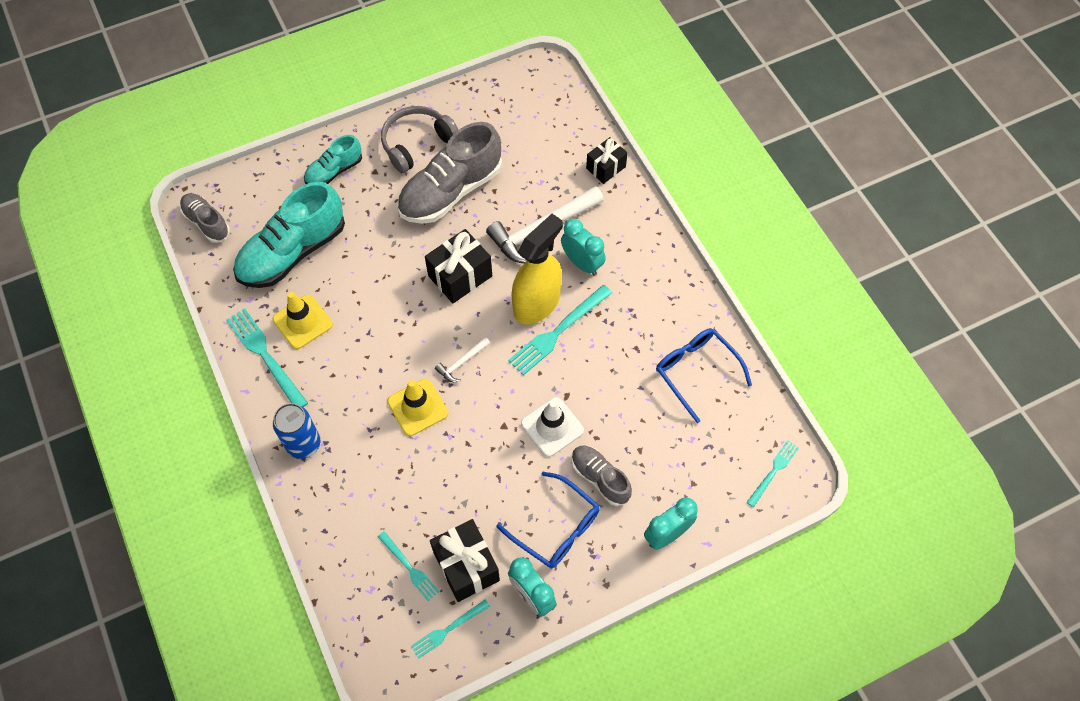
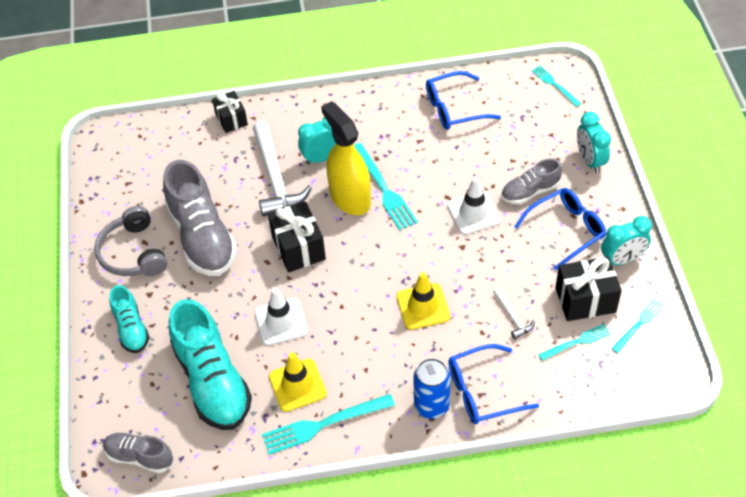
camera: 70 degrees left, 10 degrees down
grey shoe [180,193,230,243] -> grey shoe turned 45 degrees clockwise [103,432,173,473]
turquoise fork [411,599,490,659] -> turquoise fork turned 120 degrees counterclockwise [611,299,665,353]
white hammer [435,337,490,382] -> white hammer moved to [493,288,535,339]
none -> white traffic cone [255,288,308,346]
none -> blue glasses [448,344,539,424]

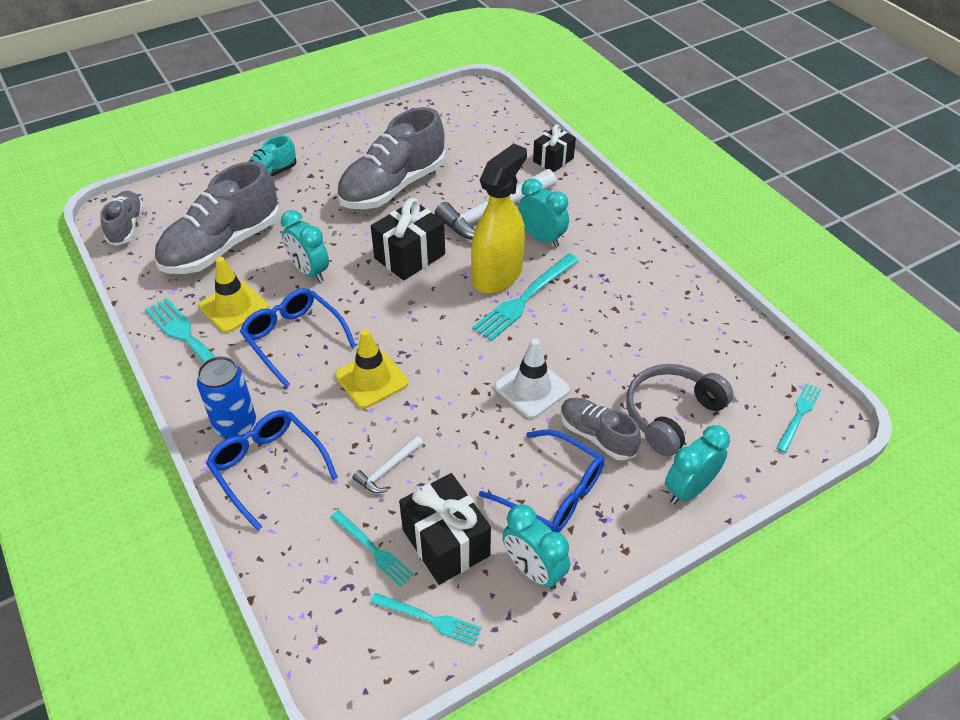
camera: 65 degrees right, 5 degrees down
grey headphones [94,206,167,276] -> grey headphones moved to [626,364,734,457]
turquoise shoe [169,299,252,430] -> grey shoe [154,161,280,274]
white traffic cone [255,288,308,346] -> turquoise clock [281,210,329,282]
blue glasses [426,71,501,130] -> blue glasses moved to [240,288,356,388]

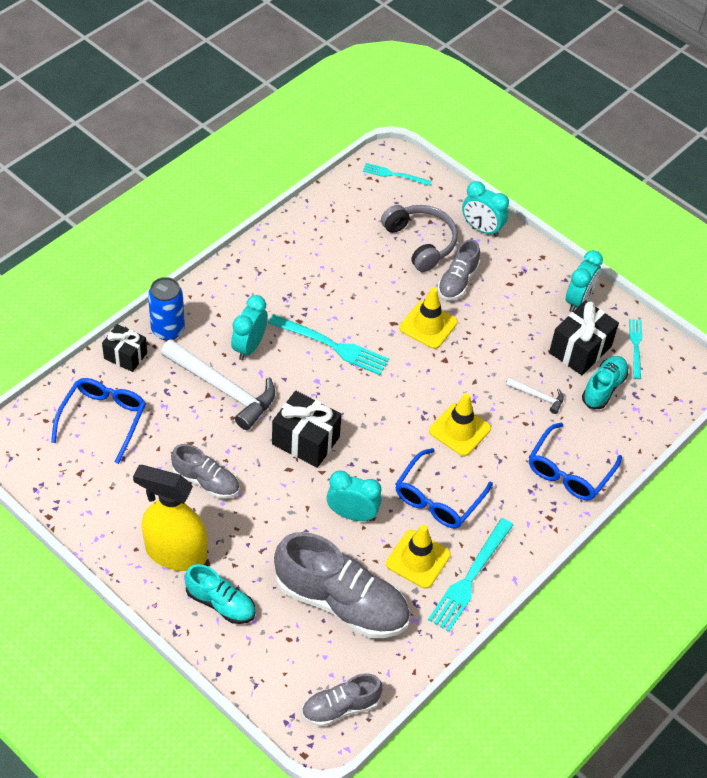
camera: 110 degrees left, 5 degrees up
blue can [197,356,256,438] -> blue can moved to [148,277,185,341]
turquoise clock [281,210,329,282] -> turquoise clock turned 105 degrees counterclockwise [327,471,382,521]
turquoise fork [331,510,414,587] -> turquoise shoe [582,356,628,409]
grey shoe [336,107,446,209] -> grey shoe [171,444,239,499], size x0.54
yellow spray bottle [471,144,527,293] -> yellow spray bottle moved to [133,465,207,571]
blue glasses [479,429,604,533] -> blue glasses moved to [51,378,146,464]
white traffic cone [495,338,570,418] -> yellow traffic cone [399,288,458,349]
grey headphones [626,364,734,457] -> grey headphones turned 150 degrees counterclockwise [381,205,458,272]

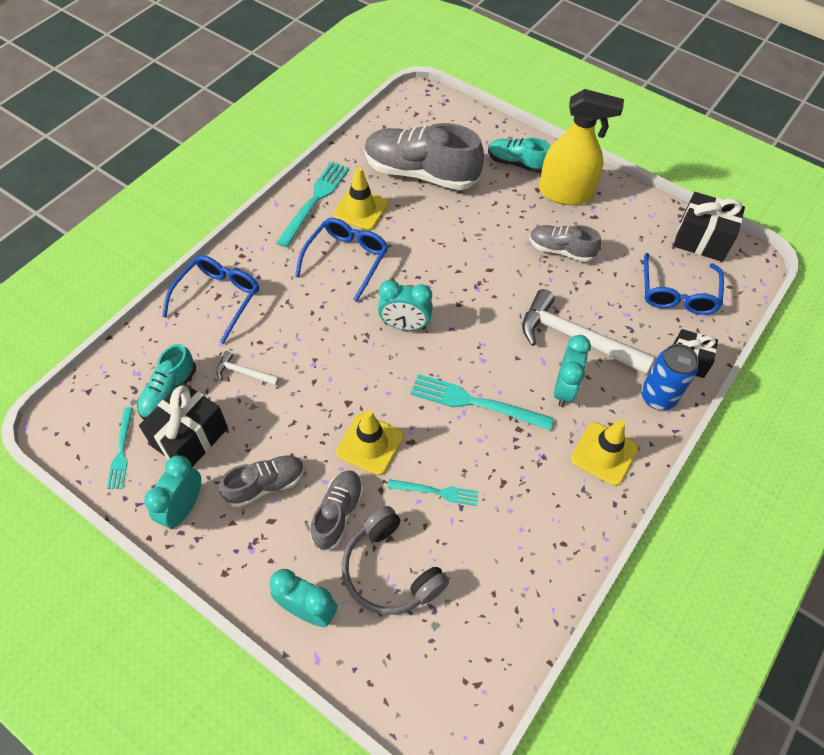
camera: 175 degrees right, 5 degrees up
black gift [272,391,342,468] -> black gift moved to [673,192,745,262]
grey shoe [302,674,383,727] -> grey shoe moved to [219,455,305,508]
turquoise clock [327,471,382,521] -> turquoise clock moved to [378,280,433,331]
turquoise fork [363,163,431,186] -> turquoise fork moved to [387,479,479,506]
yellow traffic cone [429,393,491,456] -> yellow traffic cone moved to [571,420,638,486]

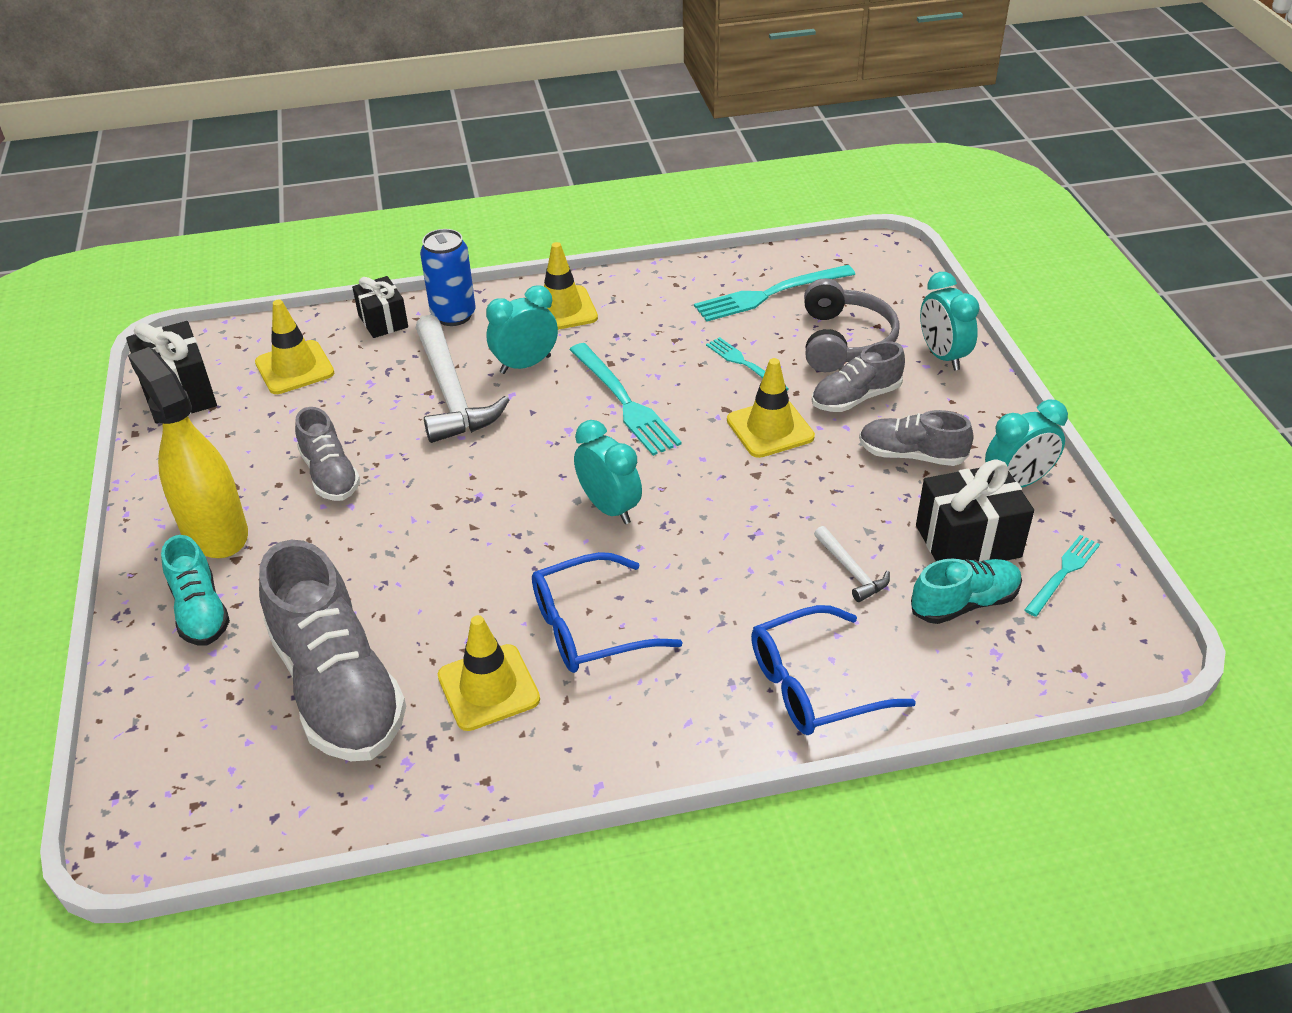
camera: 135 degrees left, 15 degrees down
turquoise fork [276,161,349,248] -> turquoise fork moved to [694,265,855,322]
blue glasses [644,253,724,315] -> yellow traffic cone [255,300,334,394]

